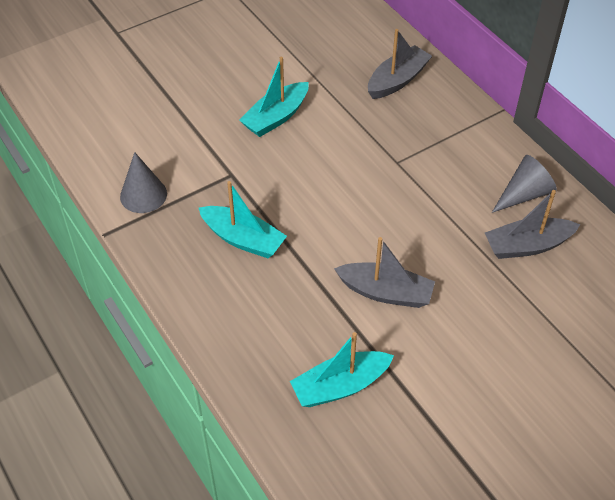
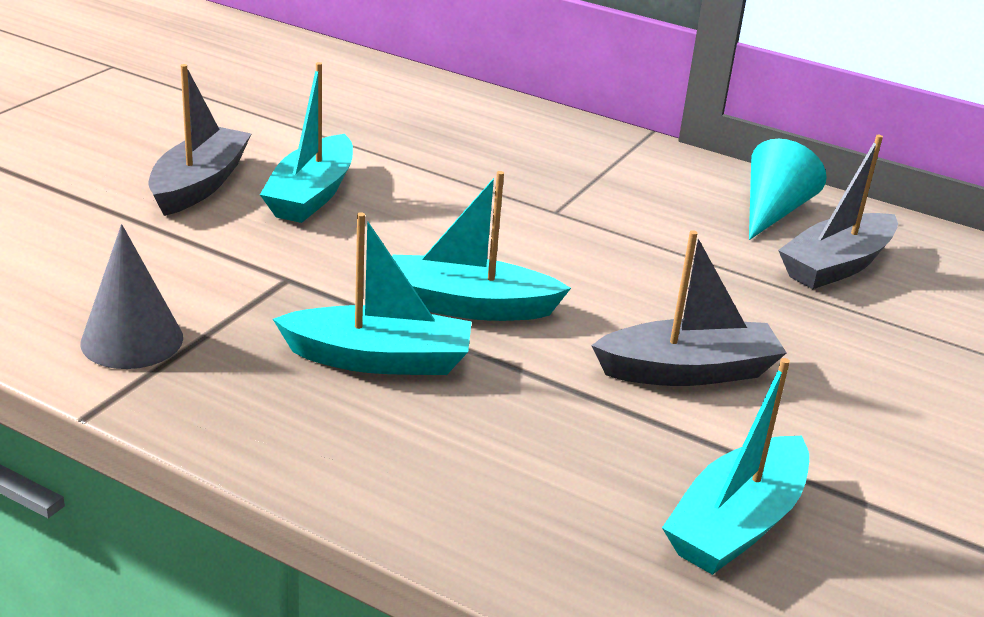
camera: 30 degrees left, 20 degrees down
grey boat [368,29,432,99] -> grey boat moved to [148,64,251,216]
grey cone [492,155,557,213] -> turquoise cone [749,139,827,240]
none -> turquoise boat [392,171,571,321]

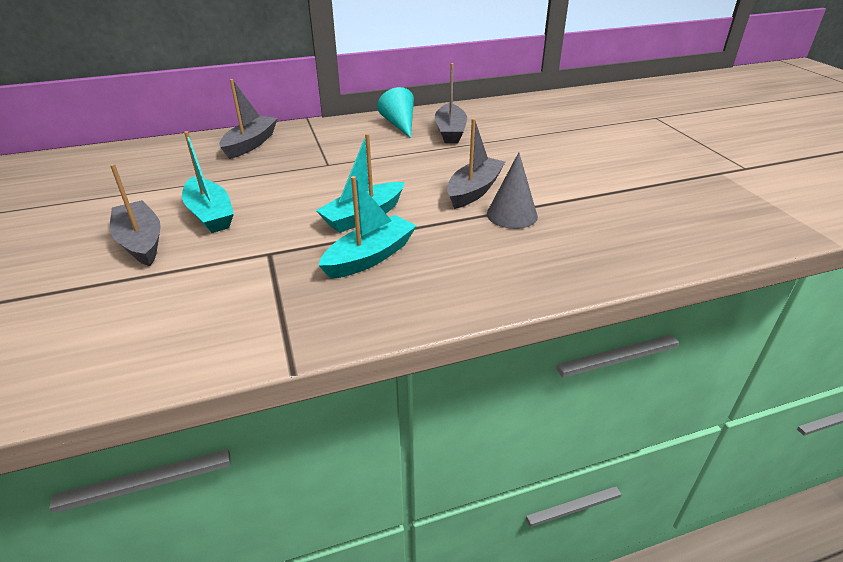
camera: 45 degrees left, 5 degrees up
grey cone [81,224,183,369] -> grey cone moved to [487,152,538,229]
turquoise boat [662,358,809,575] -> none
none -> grey boat [219,79,278,159]

